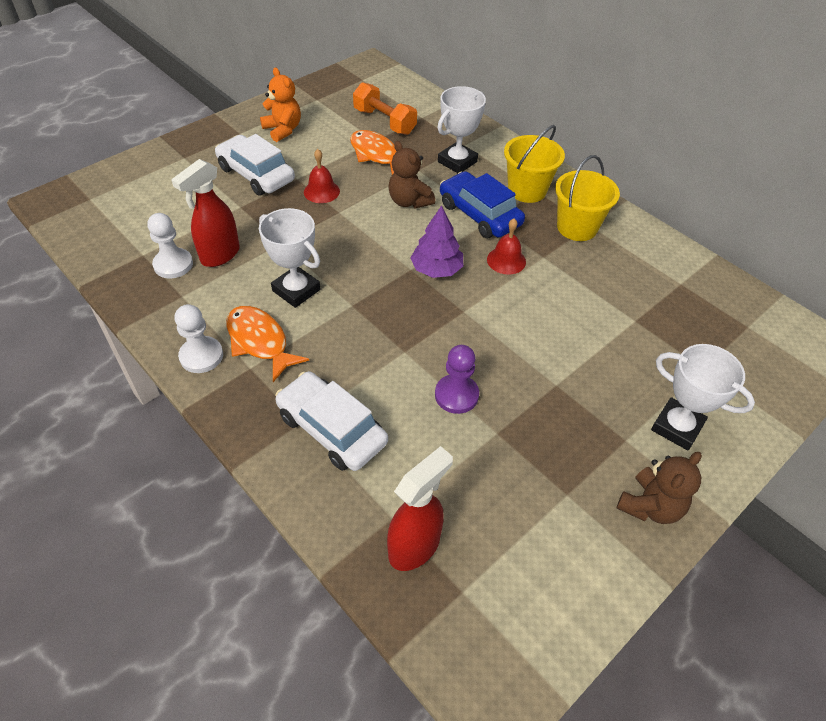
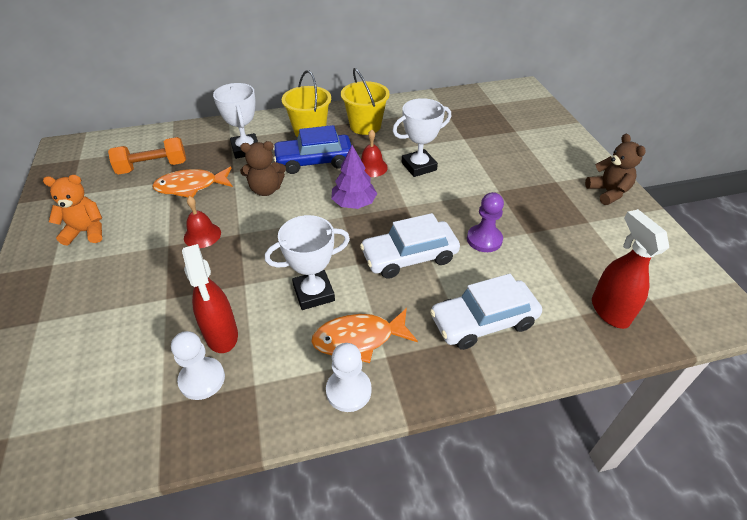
camera: 60 degrees left, 5 degrees down
white car [215,134,295,196] -> white car moved to [360,213,460,279]
white trophy [651,344,755,450] -> white trophy moved to [393,98,451,177]

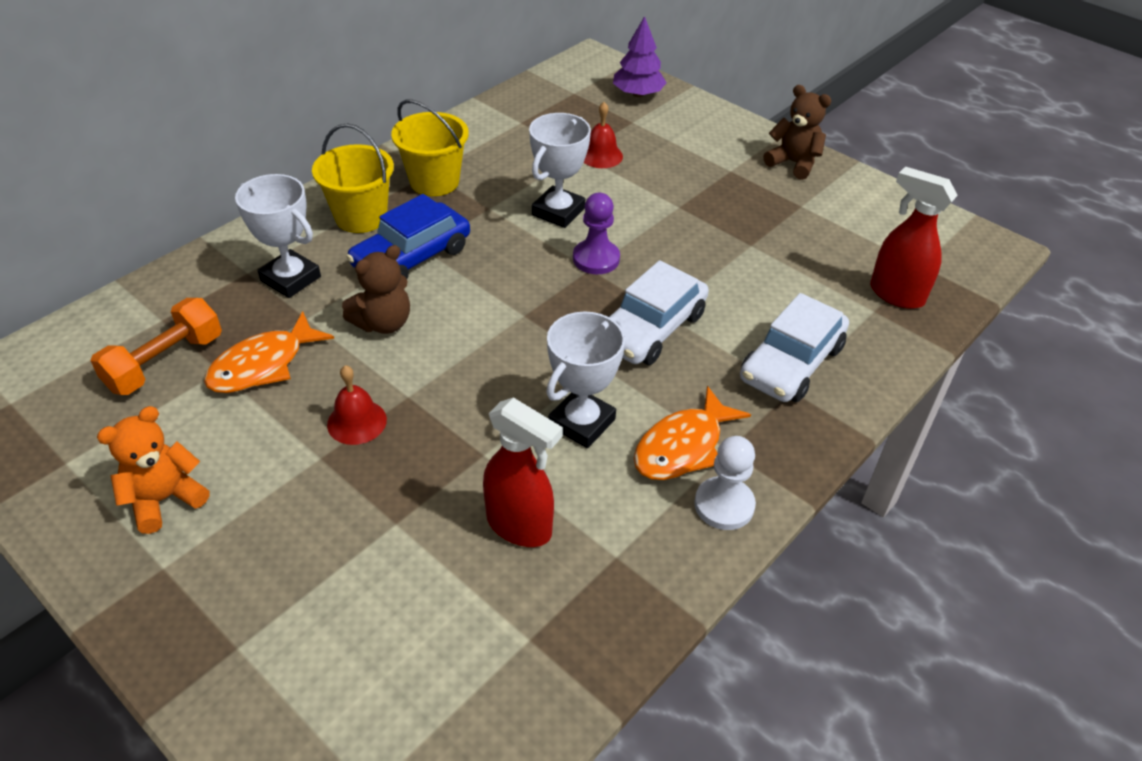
camera: 35 degrees left, 0 degrees up
white pawn [171,331,225,400] -> none
purple tree [331,145,377,209] -> purple tree moved to [613,16,667,97]
red bell [361,129,388,177] -> red bell moved to [584,102,623,168]
purple pawn [467,192,504,252] -> purple pawn moved to [573,193,620,274]

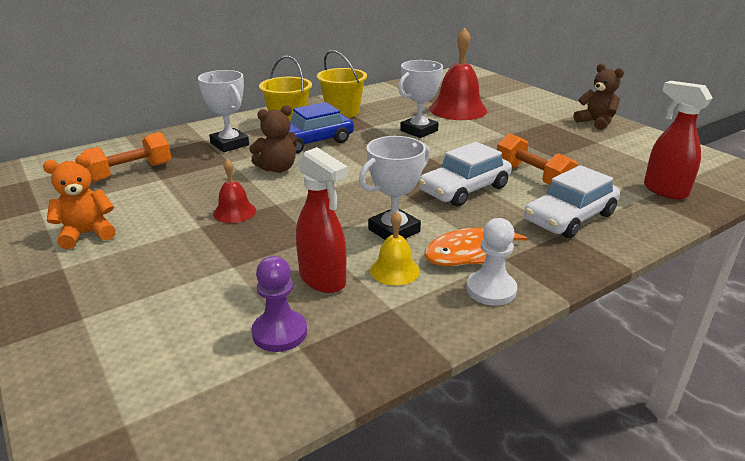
camera: 15 degrees right, 15 degrees down
orange fish [204,311,334,393] -> none
purple pawn [573,193,620,274] -> purple pawn moved to [251,256,307,352]
red bell [584,102,623,168] -> red bell [429,28,487,120], size x1.93
purple tree [613,16,667,97] -> none
none -> yellow bell [370,211,420,286]
none -> orange dumbbell [497,133,578,185]

